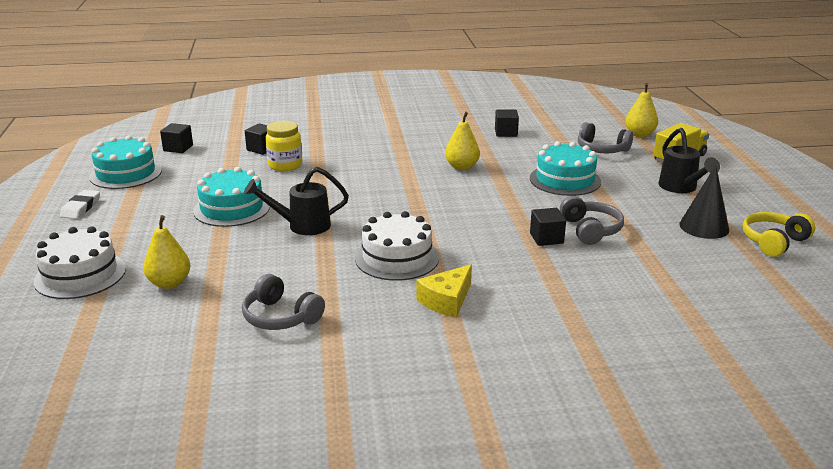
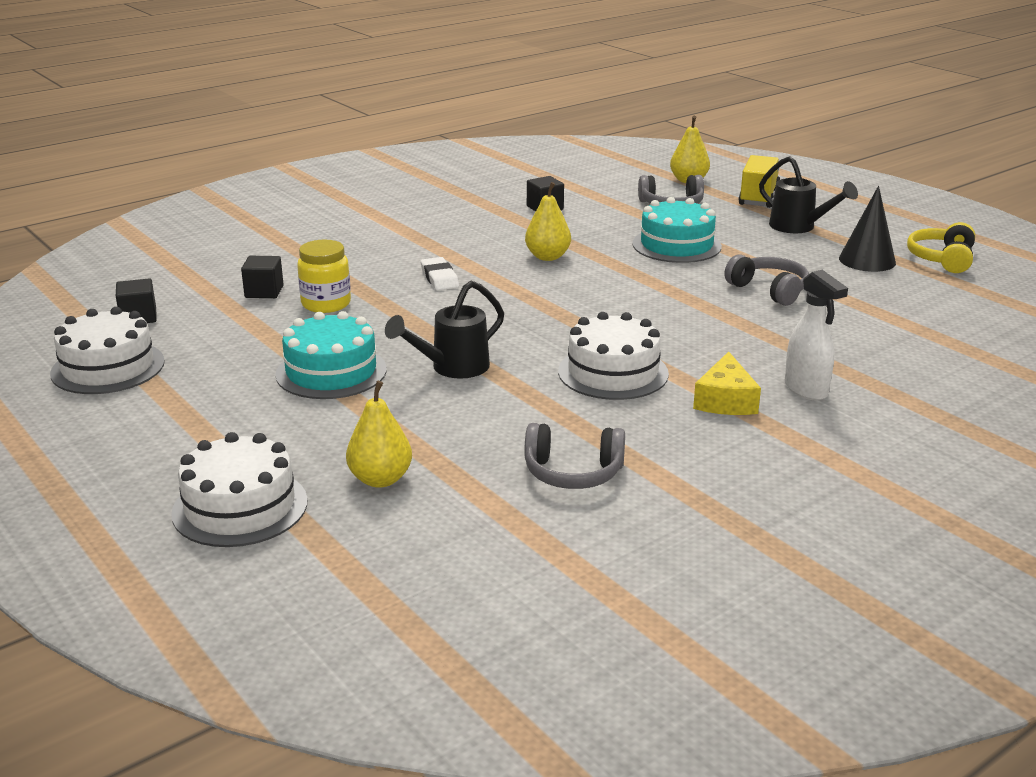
camera: 30 degrees left, 0 degrees up
white eraser [60,190,100,219] -> white eraser moved to [421,257,459,291]
turquoise cake [89,135,162,189] -> white cake [50,307,165,394]
black cube [530,208,566,246] -> none
none -> white spray bottle [785,270,848,400]

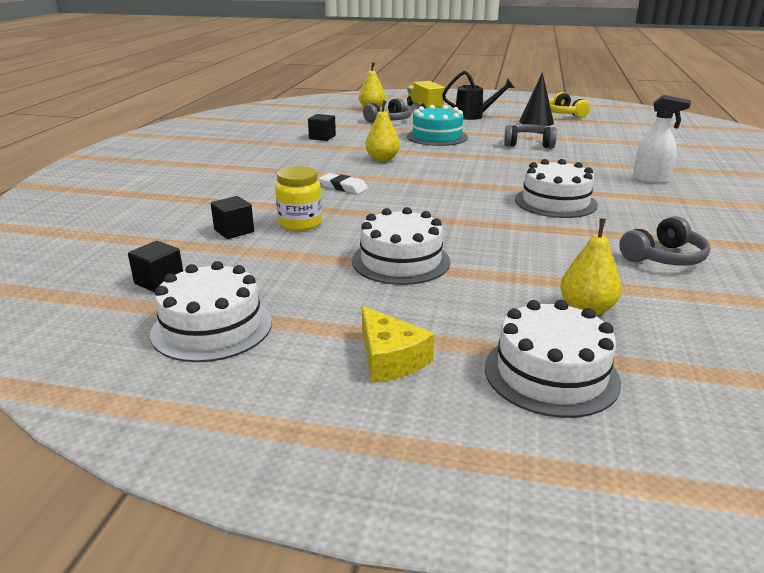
camera: 40 degrees left, 0 degrees up
turquoise cake [275,311,387,399] -> white cake [352,207,450,285]
black watering can [385,281,504,379] -> none
yellow cheese [693,351,761,415] -> yellow cheese moved to [362,306,434,383]

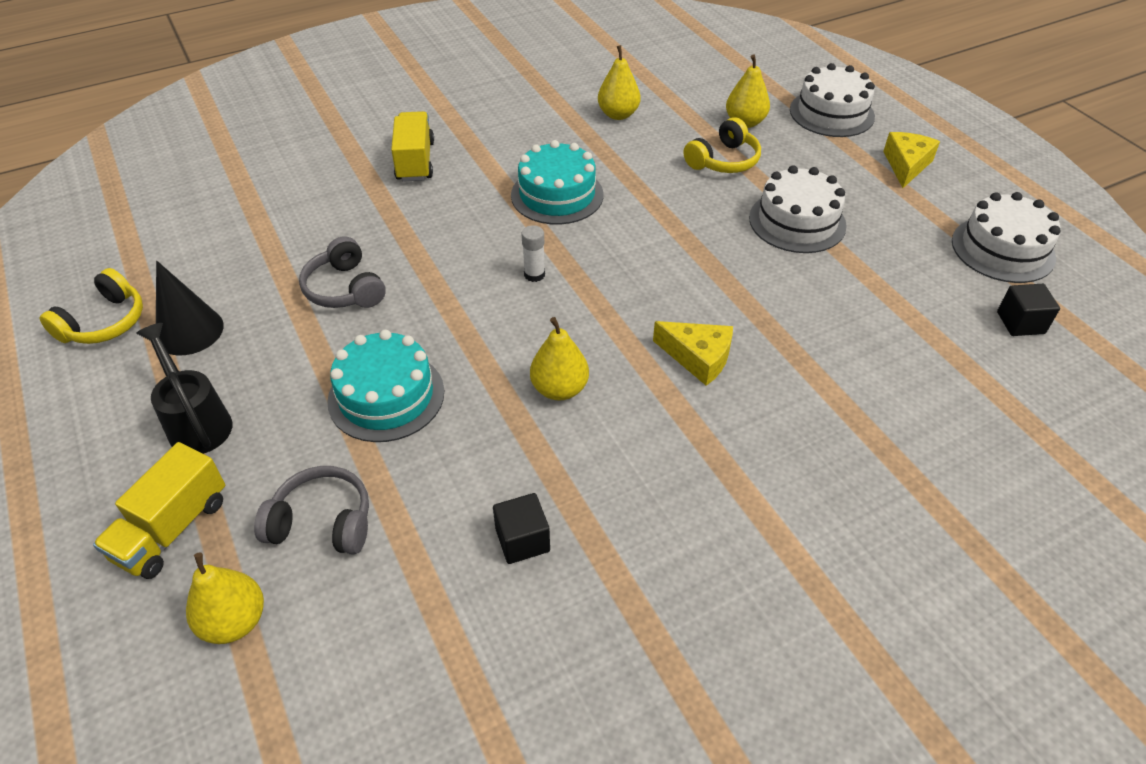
camera: 130 degrees left, 20 degrees up
black cube [211,196,254,239] -> none
yellow jar [275,166,322,231] -> none
white eraser [319,173,368,194] -> yellow cheese [653,321,733,386]
white cake [515,159,598,218] -> turquoise cake [511,140,603,225]
grey headphones [619,216,710,266] -> yellow pear [598,45,641,120]
white spray bottle [633,95,691,184] -> yellow truck [391,111,434,182]
none -> white glue stick [521,225,545,282]
none -> yellow headphones [683,117,761,173]

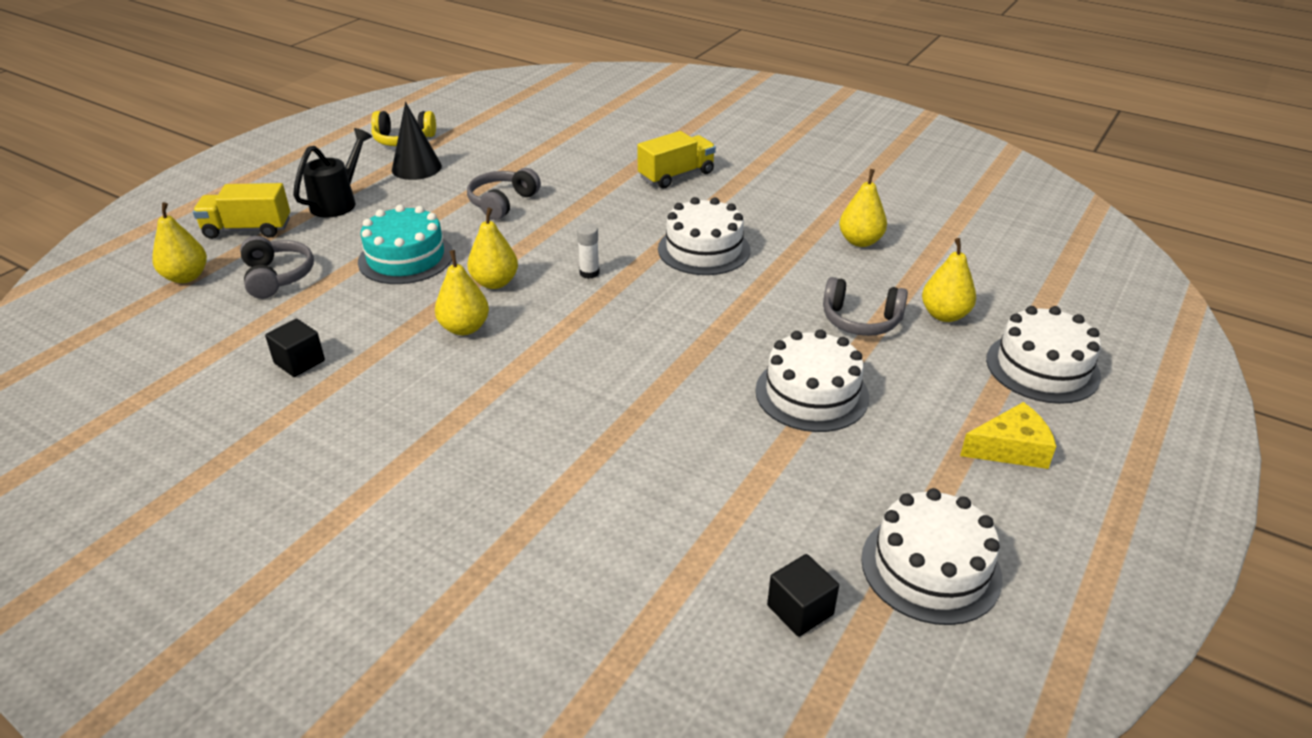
camera: 60 degrees right, 10 degrees down
turquoise cake [511,140,603,225] -> white cake [658,197,750,275]
yellow cheese [653,321,733,386] -> none
yellow headphones [683,117,761,173] -> grey headphones [823,277,908,336]
none -> yellow pear [467,208,518,289]

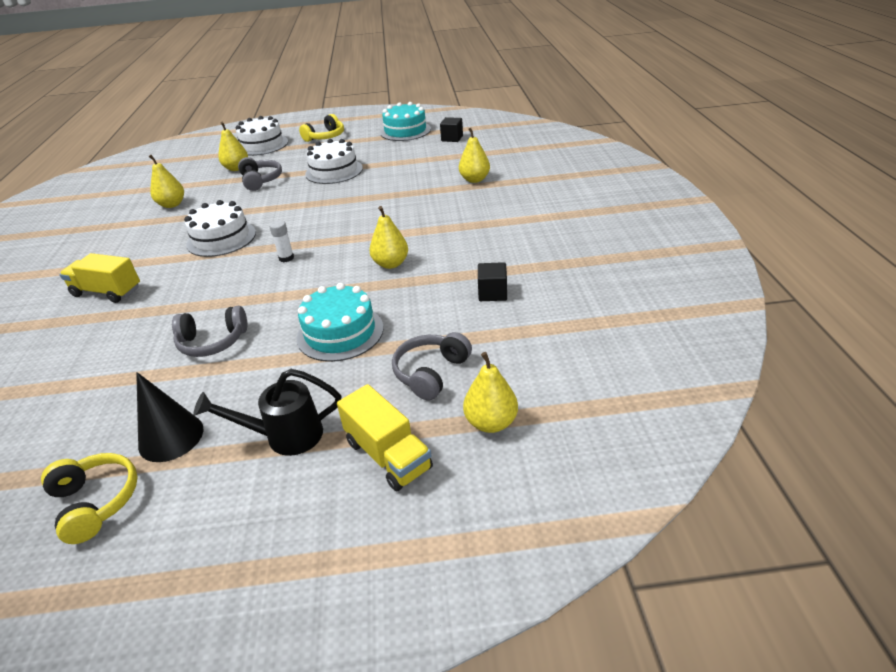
camera: 125 degrees left, 0 degrees up
yellow pear [467,208,518,289] -> yellow pear moved to [459,128,490,183]
white cake [861,488,1002,625] -> turquoise cake [380,102,431,141]
yellow cheese [960,402,1056,469] -> yellow headphones [299,114,344,142]

